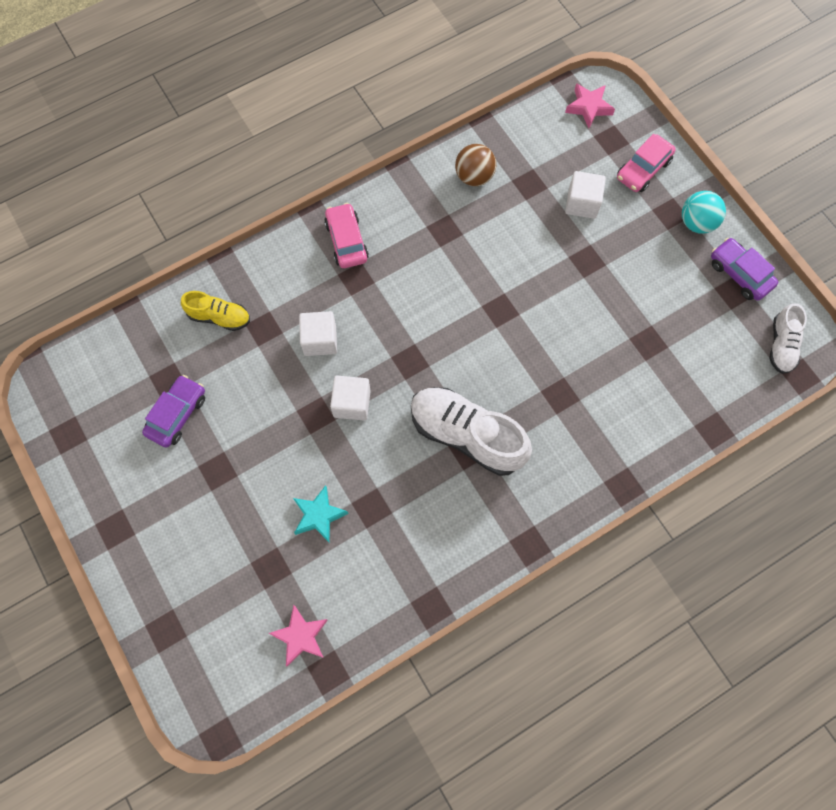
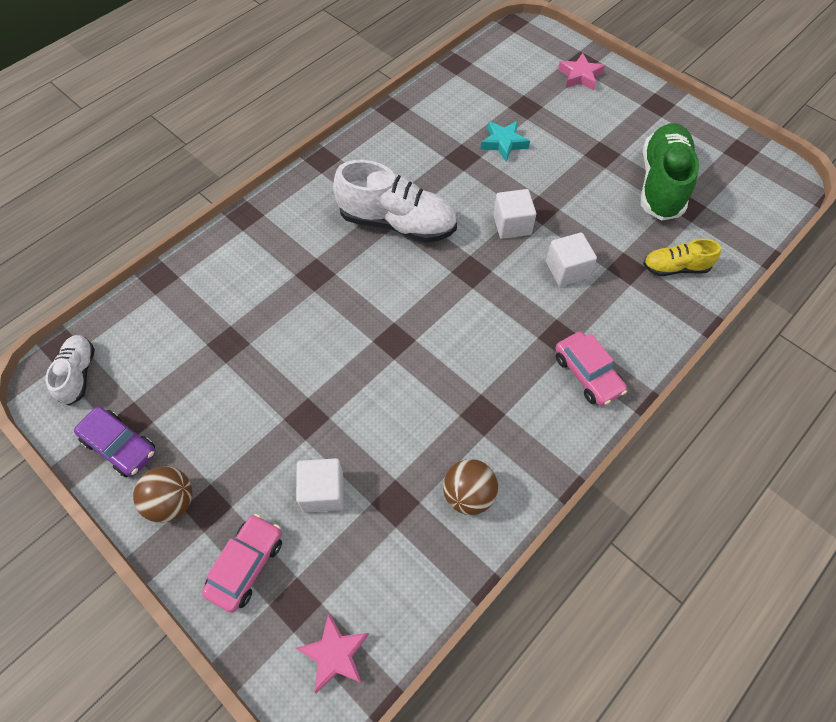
camera: 165 degrees right, 10 degrees down
purple car [142,375,205,448] -> green shoe [641,123,699,221]
pink star [269,605,328,666] -> pink star moved to [558,53,605,90]
turquoise ball [682,191,726,234] -> brown ball [133,466,192,523]

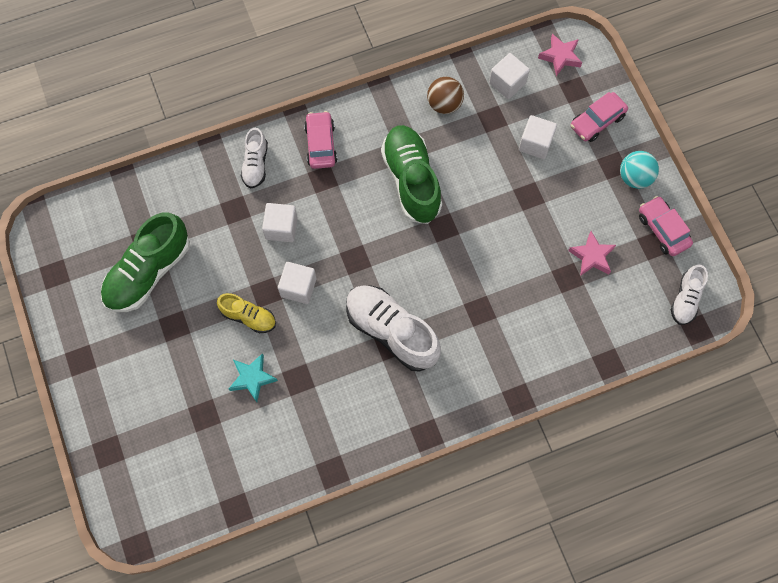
camera: 155 degrees left, 10 degrees up
purple car [74,407,156,477] -> pink car [639,196,693,256]
brown ball [133,466,192,523] -> turquoise ball [620,151,659,189]
pink star [558,53,605,90] -> pink star moved to [568,231,616,276]
yellow shoe [643,239,721,276] -> yellow shoe moved to [217,293,276,333]
none -> white shoe [241,128,268,188]
none -> green shoe [381,125,442,224]
none -> white cube [489,53,530,99]

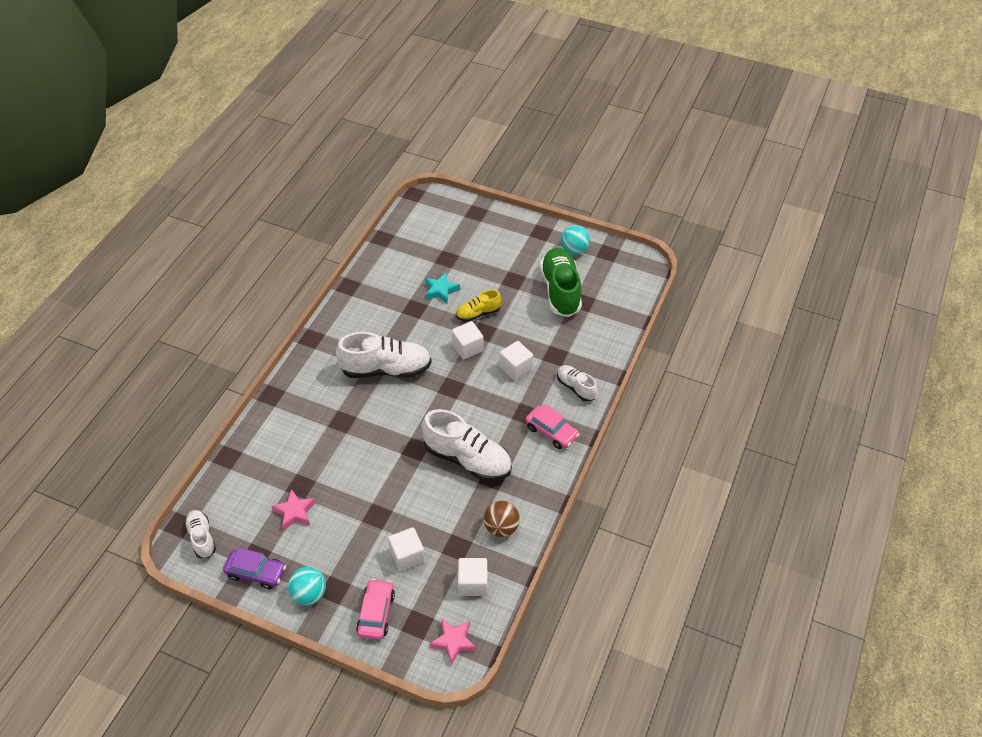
camera: 135 degrees right, 20 degrees down
green shoe [381,125,442,224] -> white shoe [422,409,512,481]
pink car [639,196,693,256] -> purple car [223,548,286,590]
none -> turquoise ball [561,225,590,255]

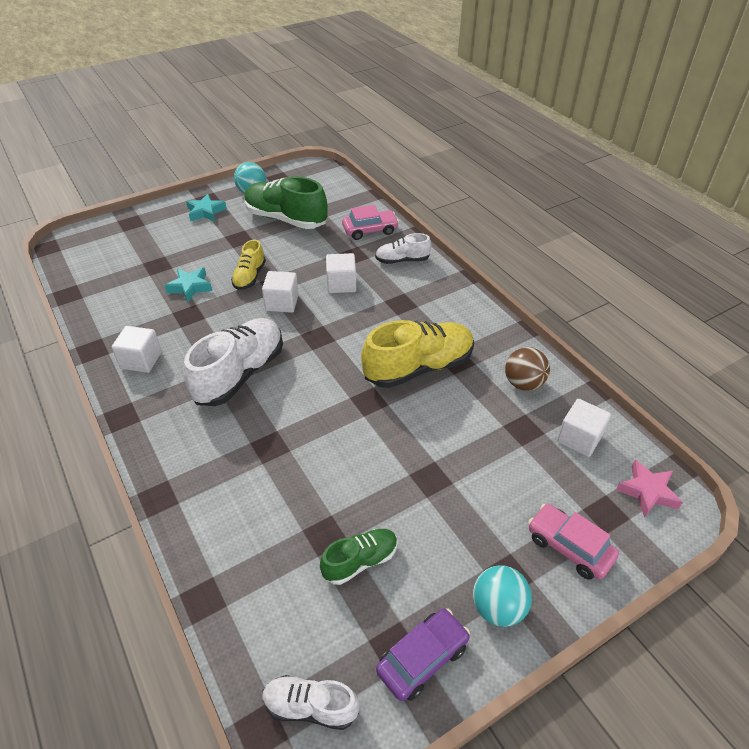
camera: 55 degrees left, 5 degrees down
pink star [272,489,316,531] -> green shoe [320,529,398,585]
white cube [388,527,425,571] -> white cube moved to [112,326,162,373]
white shoe [422,409,512,481] -> yellow shoe [361,320,474,388]
pink car [525,404,579,449] -> pink car moved to [342,205,399,240]
none -> turquoise star [186,194,227,222]

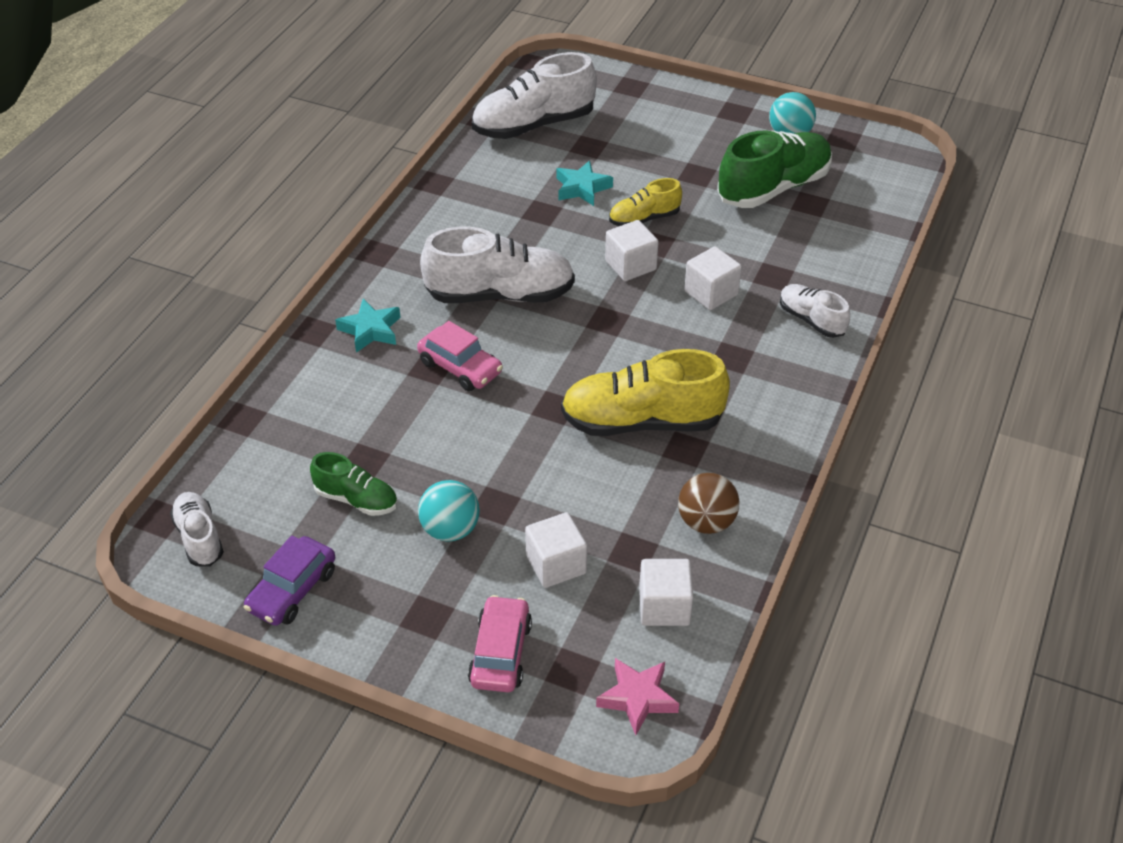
camera: 55 degrees right, 0 degrees up
white cube [112,326,162,373] -> white cube moved to [525,512,587,588]
turquoise star [186,194,227,222] -> turquoise star moved to [335,299,400,352]
green shoe [244,176,328,229] -> green shoe turned 60 degrees clockwise [717,130,832,208]
pink car [342,205,399,240] -> pink car moved to [417,321,503,391]
yellow shoe [361,320,474,388] -> yellow shoe turned 150 degrees clockwise [561,349,730,436]
purple car [376,608,470,701] -> purple car turned 105 degrees clockwise [244,536,335,626]
turquoise ball [473,565,532,627] -> turquoise ball moved to [418,480,480,542]
none -> white shoe [472,52,597,139]

